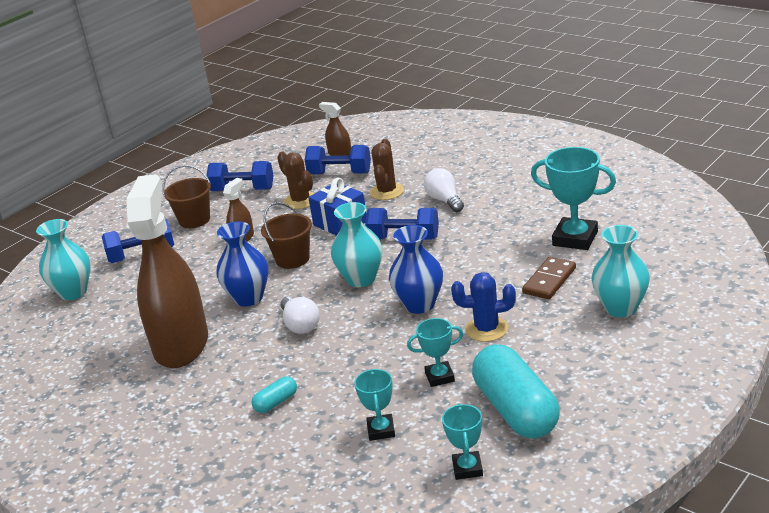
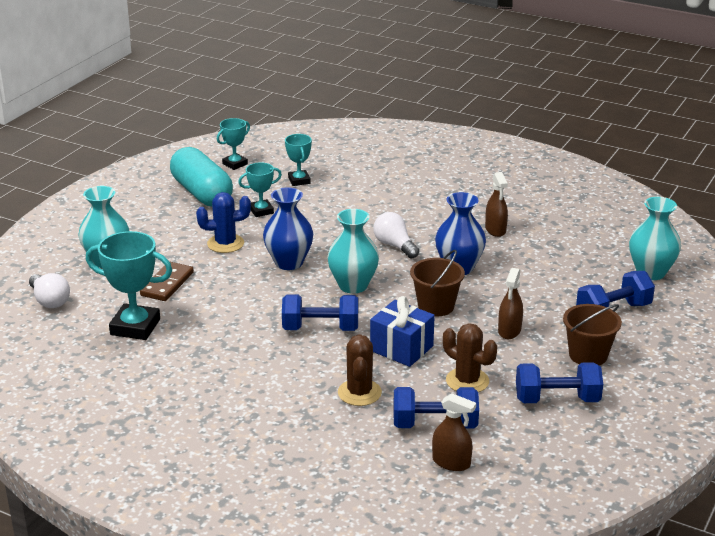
camera: 165 degrees right, 0 degrees up
brown spray bottle [126,174,208,368] -> brown spray bottle [485,172,508,237], size x0.41
turquoise capsule [251,376,297,413] -> none
white light bulb [424,168,464,212] -> white light bulb moved to [29,273,70,308]
turquoise trophy [442,404,483,480] -> turquoise trophy turned 60 degrees clockwise [217,118,250,170]

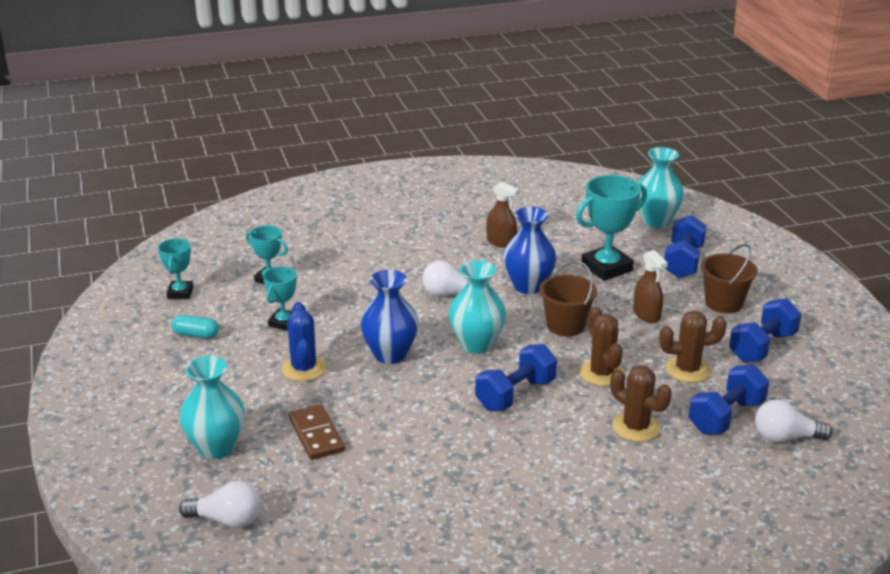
camera: 45 degrees left, 0 degrees up
turquoise trophy [86,231,172,340] -> turquoise trophy moved to [576,175,647,281]
turquoise capsule [170,147,233,207] -> turquoise capsule [172,315,219,339], size x0.43
blue cactus [196,192,251,253] -> blue cactus turned 45 degrees counterclockwise [282,302,326,381]
blue gift [370,296,435,367] -> brown cactus [580,307,624,386]
brown spray bottle [432,393,476,471] -> white light bulb [755,400,833,442]

